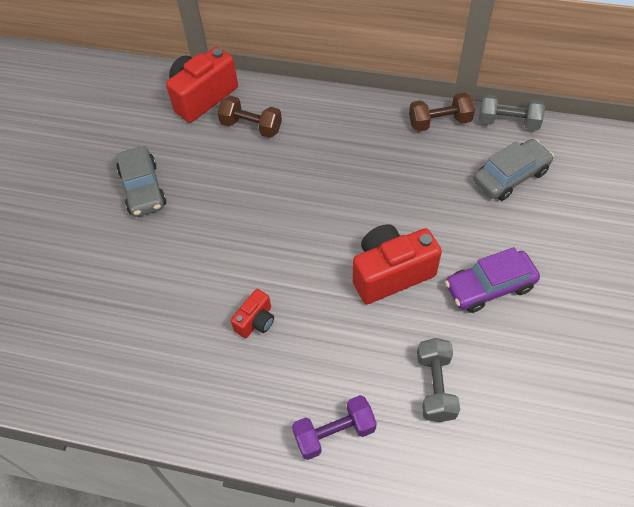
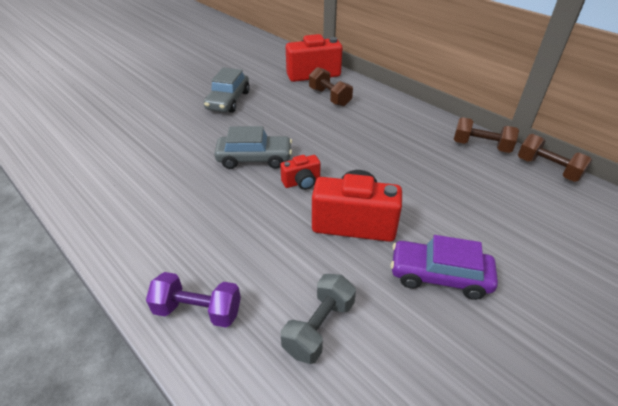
camera: 30 degrees right, 15 degrees down
red camera [231,289,274,338] -> red camera moved to [280,155,321,190]
grey car [473,139,554,201] -> grey car moved to [214,126,292,169]
grey dumbbell [479,94,545,131] -> brown dumbbell [518,134,592,182]

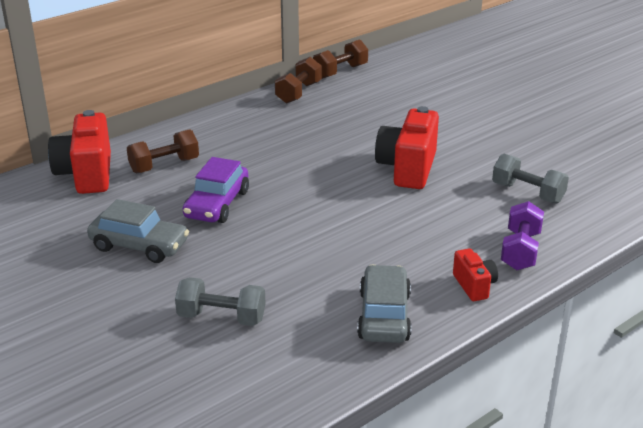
camera: 85 degrees left, 10 degrees down
grey car [214,126,292,169] -> grey car moved to [357,265,411,343]
red camera [280,155,321,190] -> red camera moved to [453,248,498,301]
purple car [390,235,498,300] -> purple car moved to [183,157,249,223]
none -> grey dumbbell [175,277,266,326]

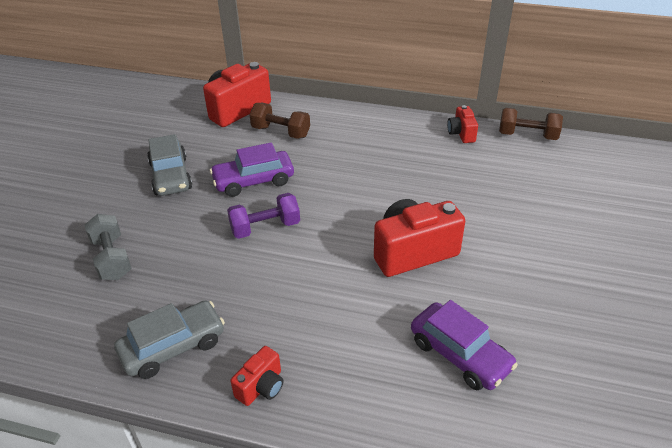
camera: 55 degrees right, 10 degrees up
brown dumbbell [275,57,322,104] -> red camera [447,105,478,143]
grey dumbbell [492,154,569,204] -> purple car [411,300,518,390]
purple dumbbell [501,201,544,270] -> purple dumbbell moved to [227,193,300,239]

